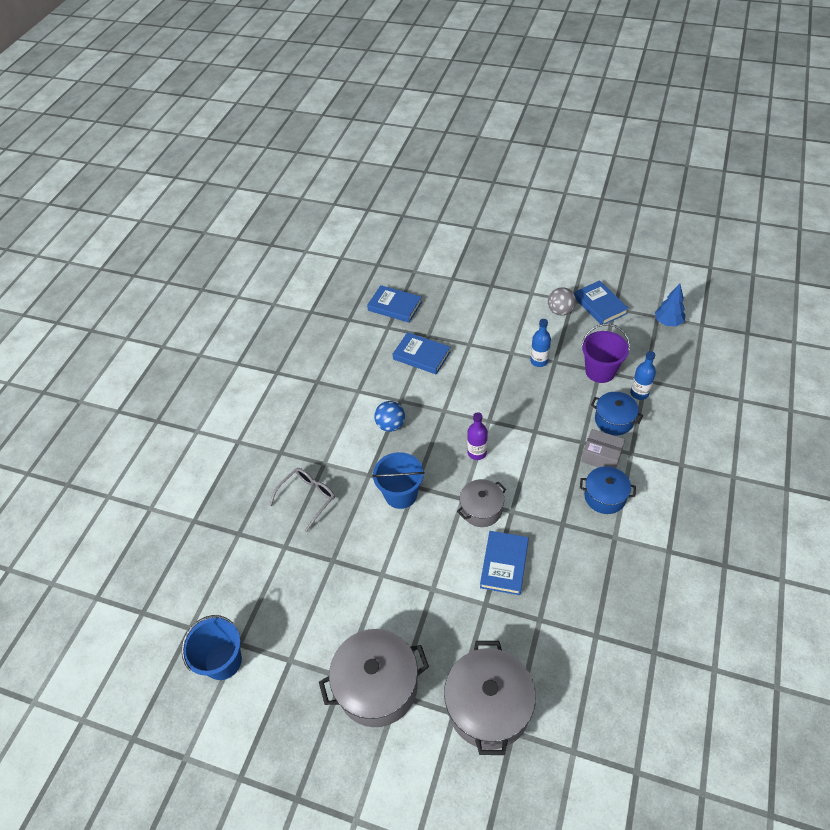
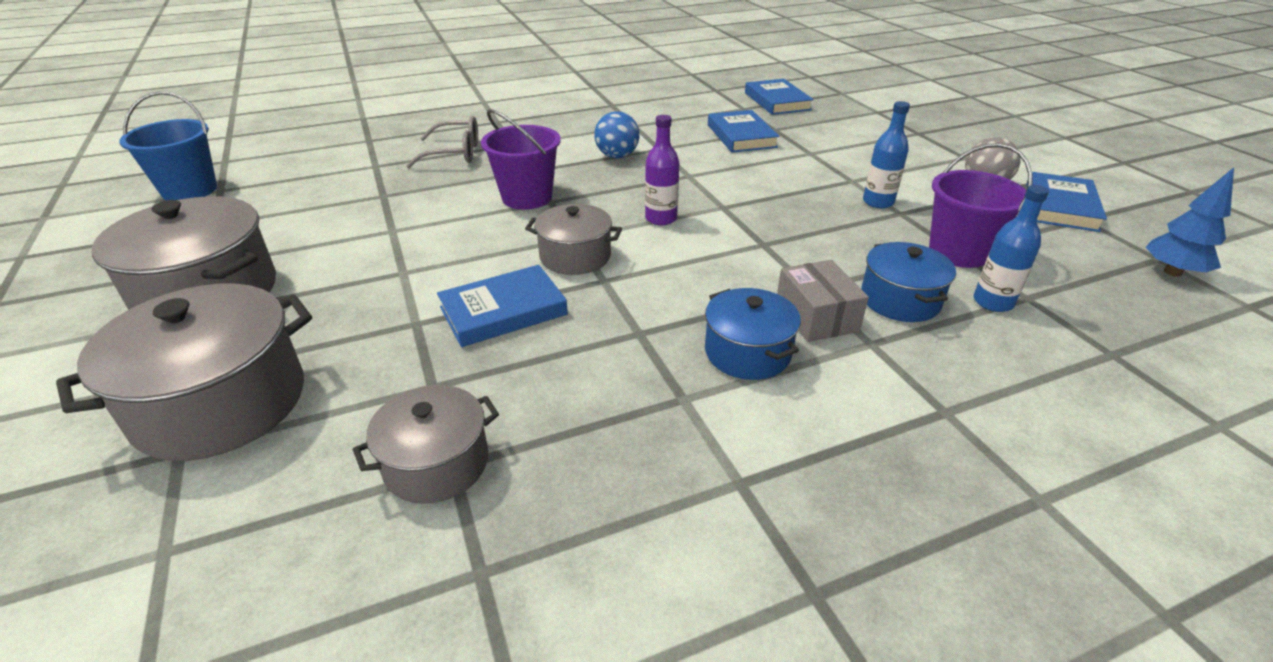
camera: 45 degrees right, 15 degrees down
blue bucket [372,452,425,509] -> purple bucket [481,109,561,210]
none -> grey pot [352,385,499,504]

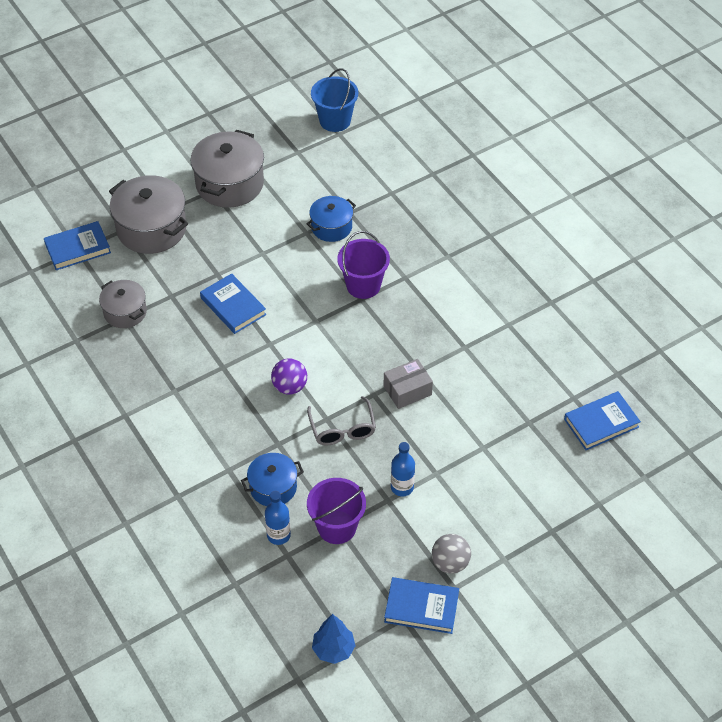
camera: 80 degrees right, 15 degrees up
grey glasses [406,116,478,168] -> grey glasses moved to [307,396,376,445]
grey pot [525,204,622,275] -> none
blue ball [594,111,640,158] -> none
purple bottle [645,115,679,225] -> none
blue pot [705,288,801,380] -> blue pot moved to [307,196,356,242]
blue book [708,110,779,153] -> blue book moved to [44,221,111,270]
grey box [777,260,869,342] -> grey box moved to [384,359,433,409]
none -> purple ball [271,358,307,395]

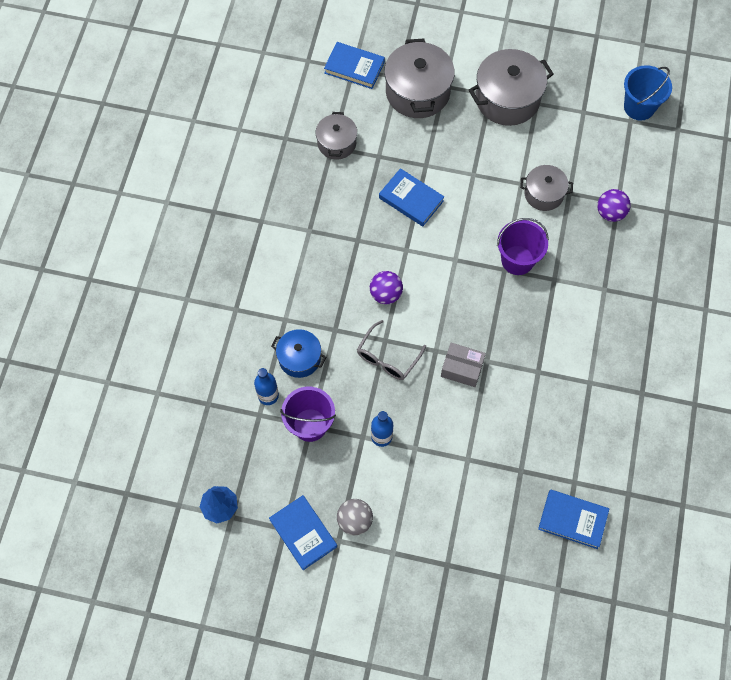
camera: 45 degrees right, 15 degrees up
blue book [200,273,267,334] -> blue book turned 60 degrees counterclockwise [379,168,444,227]
blue pot [307,196,356,242] -> grey pot [520,165,573,211]
none -> purple ball [597,189,631,222]

